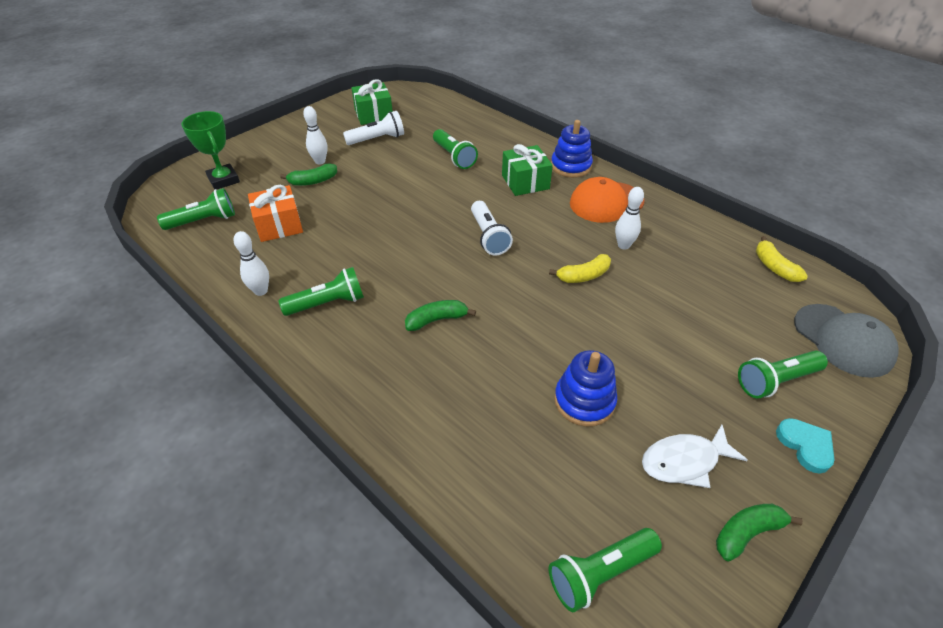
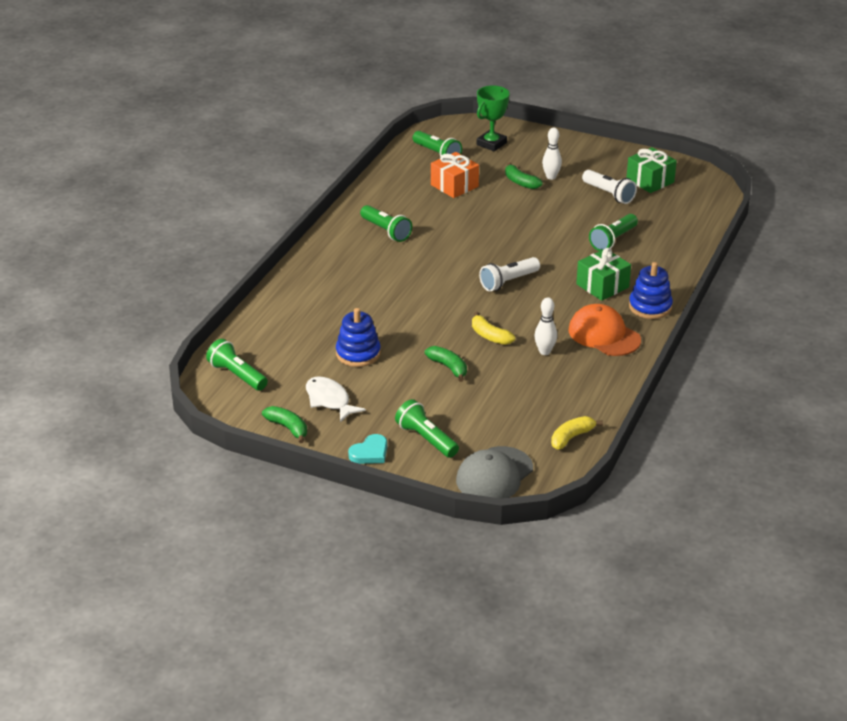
camera: 70 degrees right, 10 degrees down
white bowling pin [234,231,269,296] -> none
green banana [405,300,476,331] -> green banana moved to [425,346,467,382]

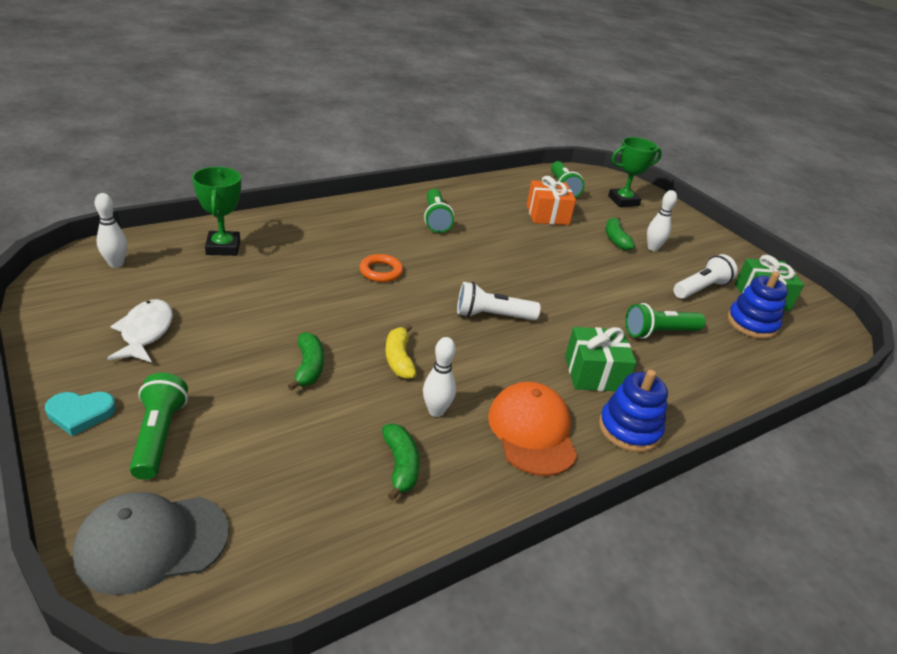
camera: 30 degrees right, 0 degrees up
green flashlight [206,339,268,391] -> white bowling pin [95,193,127,268]
green banana [262,406,307,443] -> green banana moved to [382,424,419,500]
blue stacking toy [336,308,381,367] -> blue stacking toy moved to [727,271,788,339]
yellow banana [551,416,603,450] -> none
white flashlight [582,170,637,204] -> white flashlight turned 120 degrees counterclockwise [674,254,737,299]
none -> green trophy [192,167,241,256]
none -> orange ring [359,254,403,282]

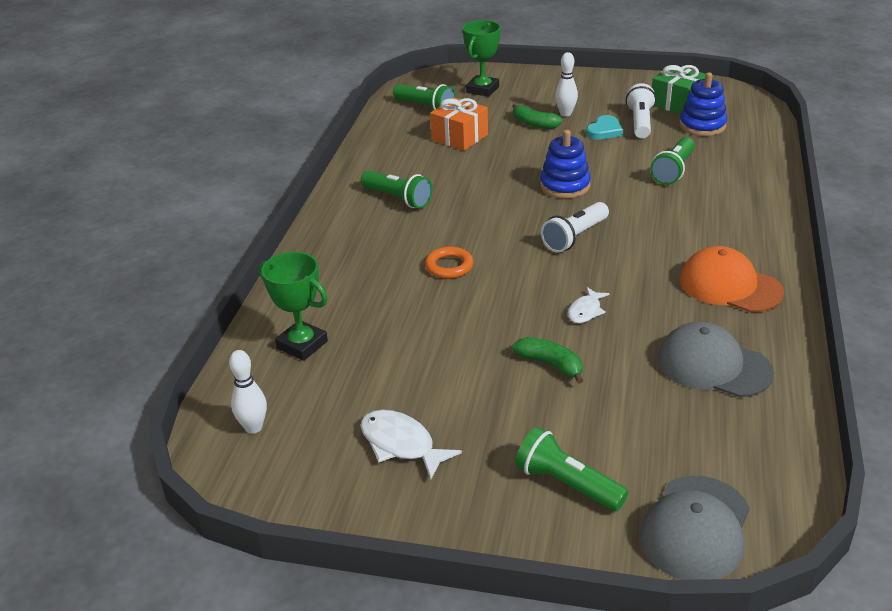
camera: 40 degrees left, 0 degrees up
turquoise heart [45,392,116,436] -> turquoise heart moved to [586,115,623,140]
green banana [382,424,419,500] -> grey cap [658,322,774,397]
yellow banana [385,324,416,379] -> white fish [568,287,610,323]
white bowling pin [423,337,456,417] -> none
green gift [565,327,636,391] -> none
blue stacking toy [599,369,668,452] -> blue stacking toy moved to [540,130,591,199]

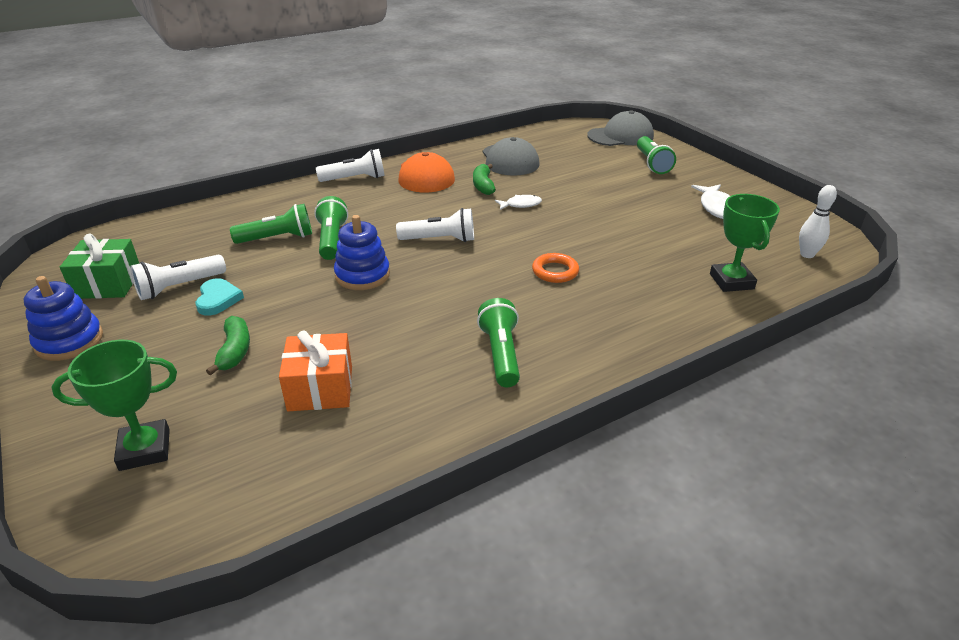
camera: 135 degrees left, 0 degrees up
green flashlight [393,84,456,110] -> green flashlight moved to [314,196,348,260]
green banana [512,337,584,384] -> green banana moved to [473,164,496,195]
white bowling pin [555,52,578,117] -> none
turquoise heart [586,115,623,140] -> turquoise heart turned 90 degrees clockwise [195,278,244,316]
blue stacking toy [679,72,727,136] -> blue stacking toy moved to [24,276,103,361]
none -> white flashlight [316,149,385,182]

